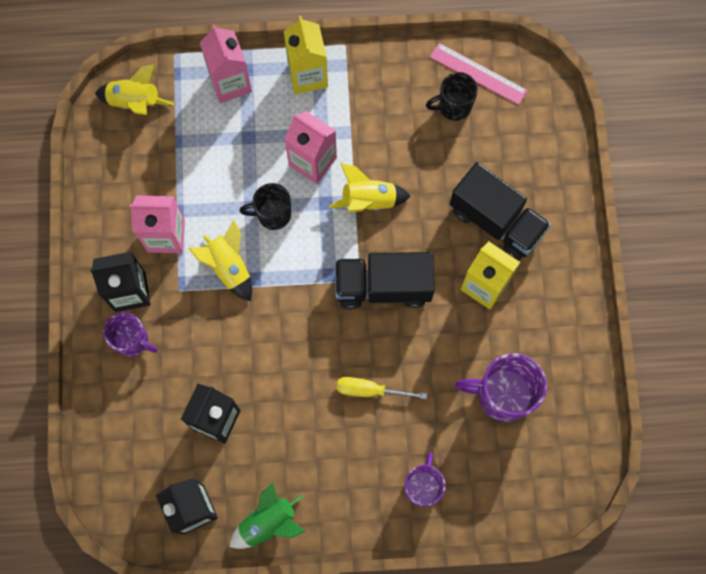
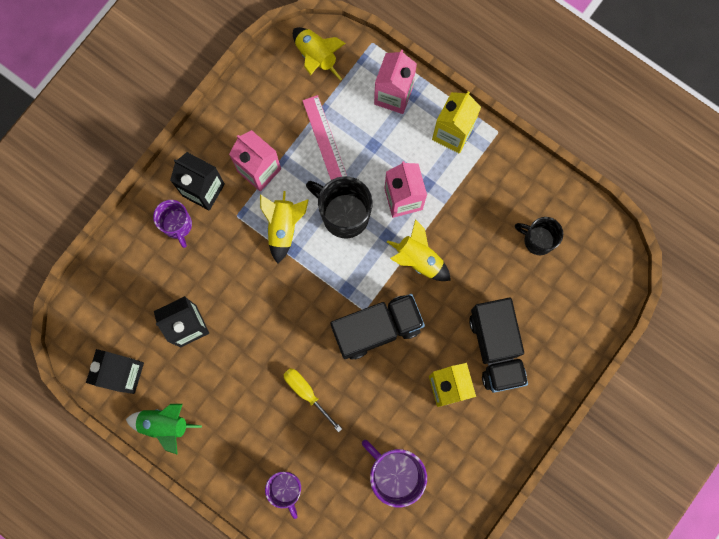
camera: 40 degrees right, 5 degrees up
black mug [240,183,291,230] -> black mug [306,176,373,239], size x1.56
black truck [335,252,435,309] -> black truck turned 120 degrees clockwise [330,294,425,360]
purple mug [405,452,446,506] -> purple mug turned 105 degrees clockwise [265,472,301,519]
pink ruler [430,43,528,105] -> pink ruler moved to [302,95,347,180]

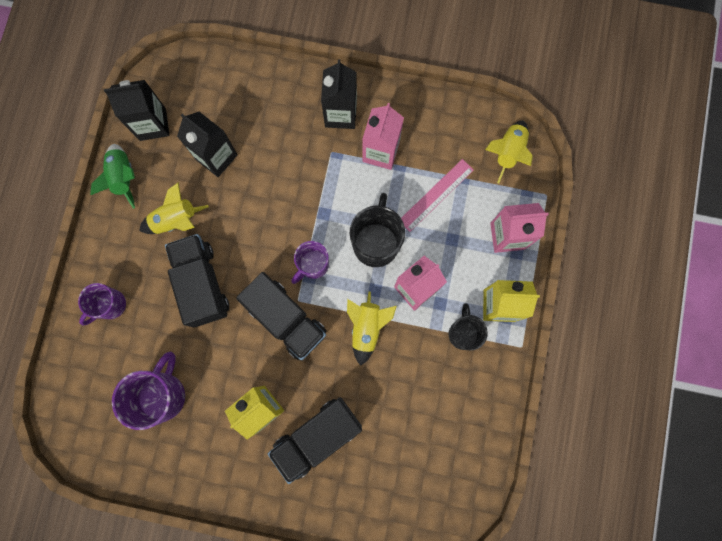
camera: 65 degrees right, 0 degrees up
purple mug [153,200,192,248] -> purple mug moved to [291,241,329,284]
yellow rocket [260,191,309,264] -> yellow rocket moved to [139,182,209,234]
yellow screwdriver [284,368,342,432] -> black truck [165,234,229,328]
black mug [515,217,563,255] -> black mug moved to [449,303,488,350]

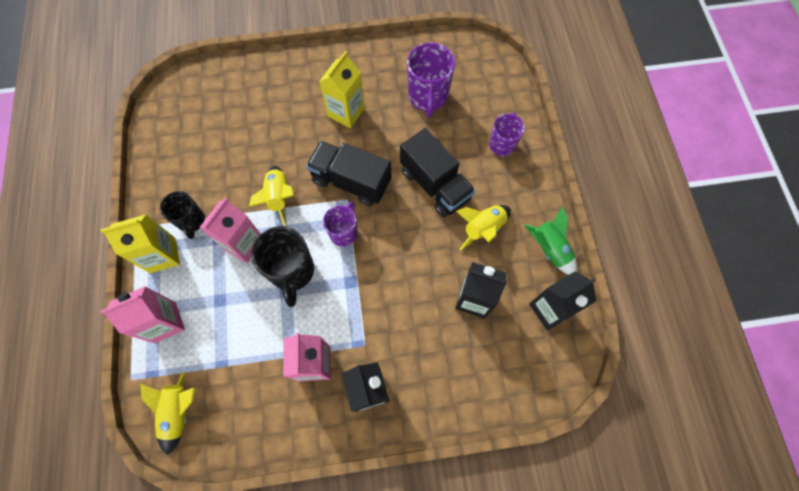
camera: 160 degrees right, 10 degrees down
black truck [268,397,362,484] -> none
pink ruler [401,159,474,232] -> none

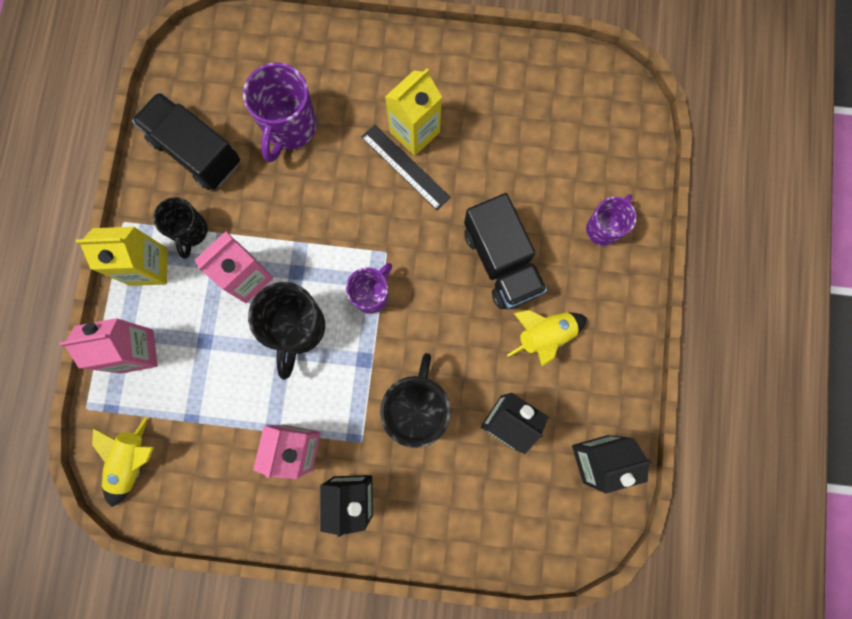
camera: 15 degrees right, 10 degrees up
yellow rocket [249,166,294,226] -> none
black truck [306,141,391,206] -> black truck moved to [132,92,240,190]
purple mug [407,42,455,117] -> purple mug moved to [243,63,317,162]
green rocket [524,207,577,275] -> none
none -> black ruler [361,125,451,210]
none -> black mug [380,353,451,448]

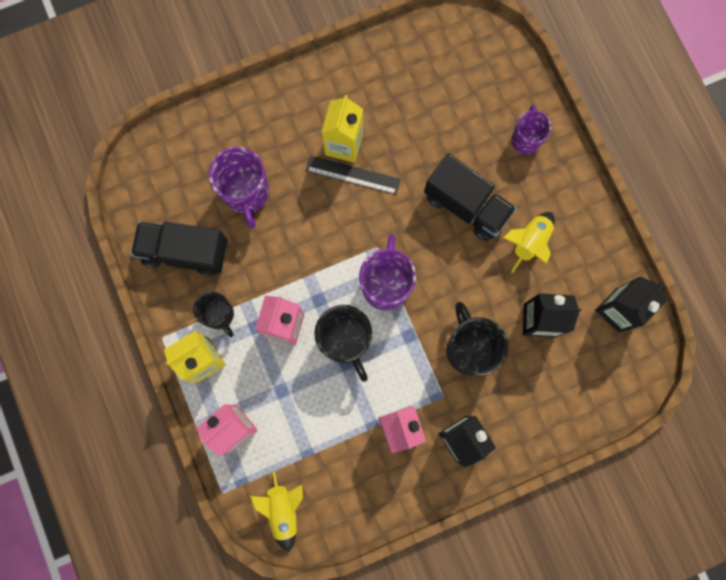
camera: 30 degrees left, 0 degrees up
purple mug [346,263,392,314] -> purple mug [359,234,416,310], size x1.56

